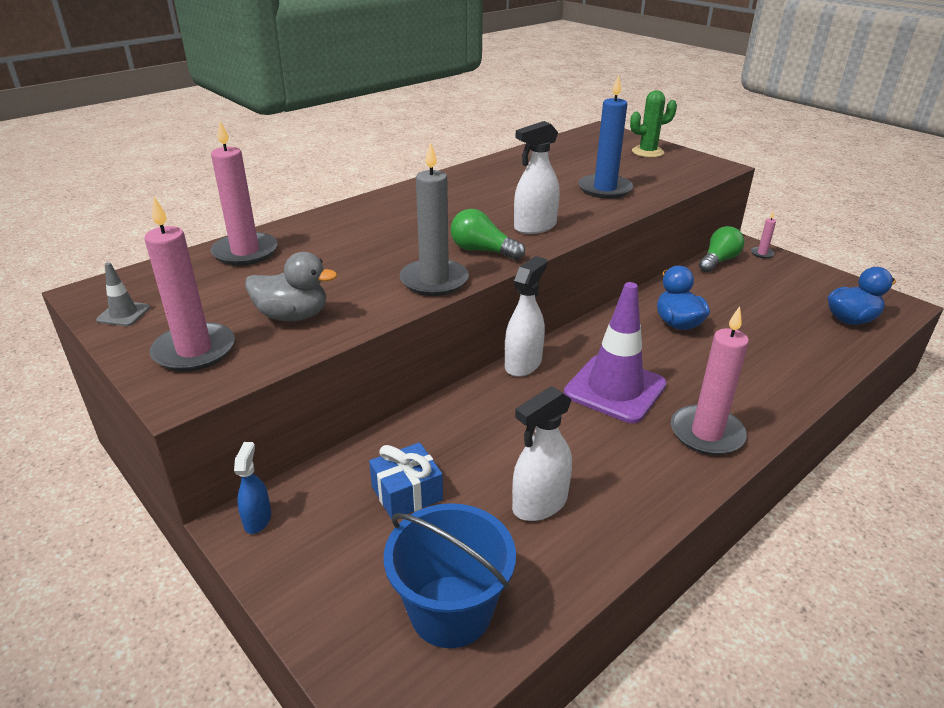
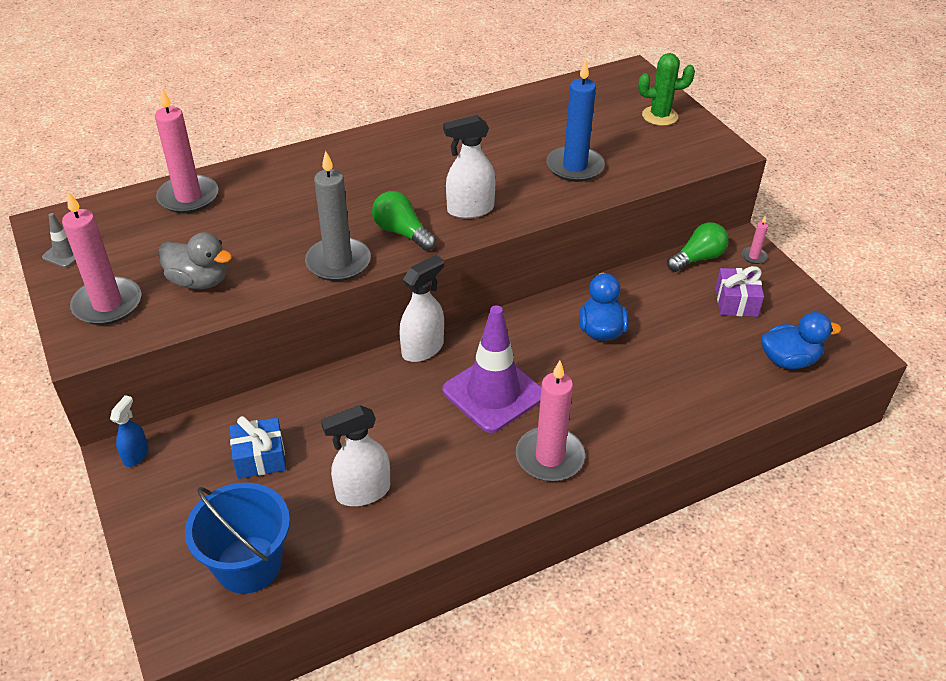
camera: 15 degrees right, 10 degrees up
none -> purple gift [715,266,764,317]

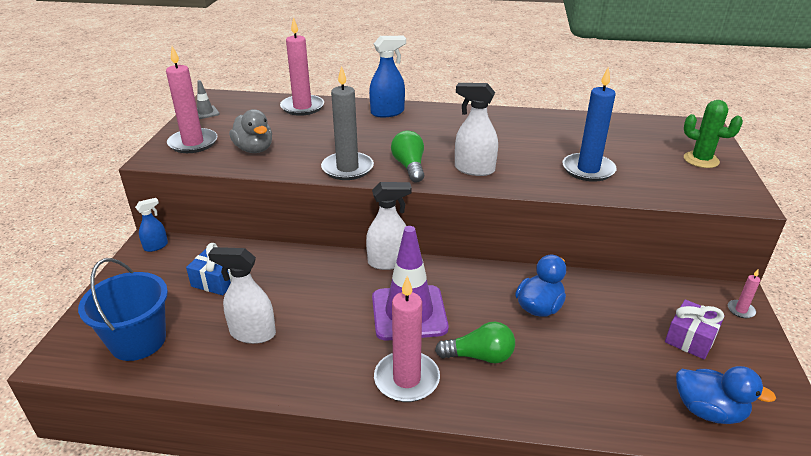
camera: 35 degrees right, 10 degrees down
green light bulb [667,222,729,272] -> green light bulb moved to [435,322,515,363]
none -> blue spray bottle [369,36,406,117]

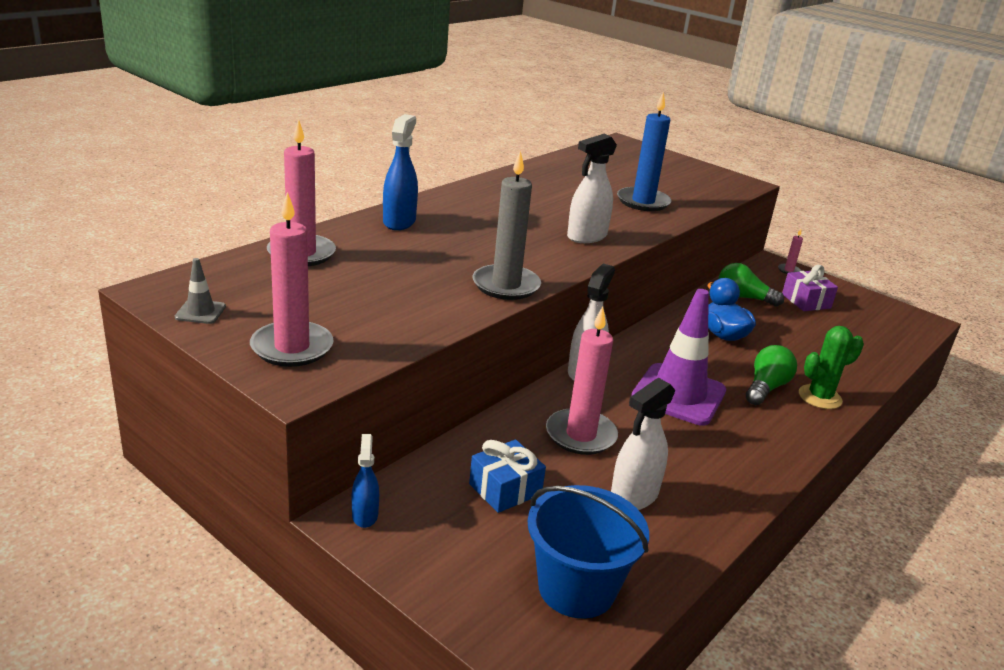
camera: 60 degrees left, 5 degrees down
grey duck [229,109,272,153] -> none
pink candle [374,276,440,402] -> pink candle moved to [546,306,618,455]
green light bulb [391,131,424,182] -> green light bulb moved to [719,263,784,306]
blue duck [676,366,776,424] -> none
green cactus [684,100,743,168] -> green cactus moved to [799,326,864,409]

